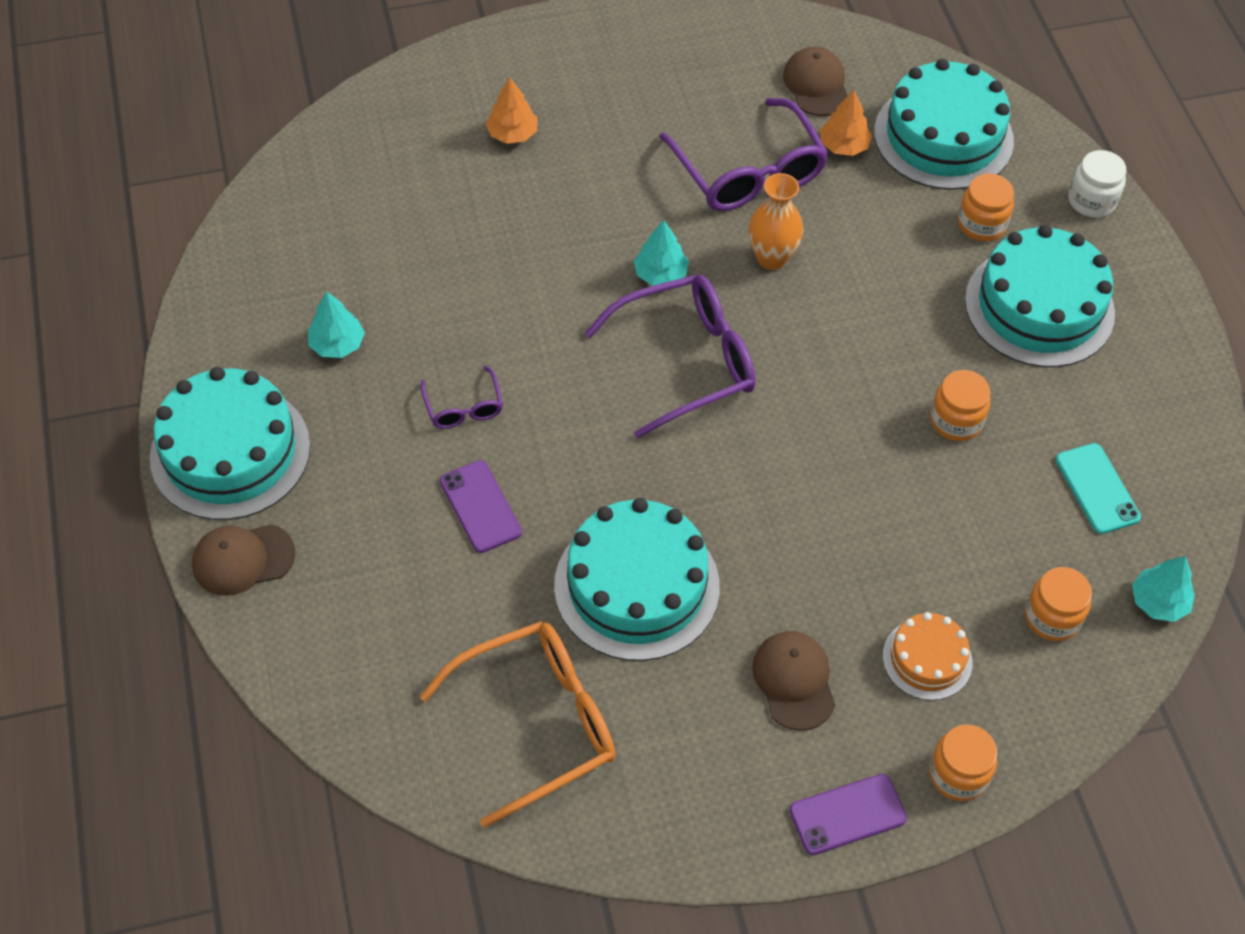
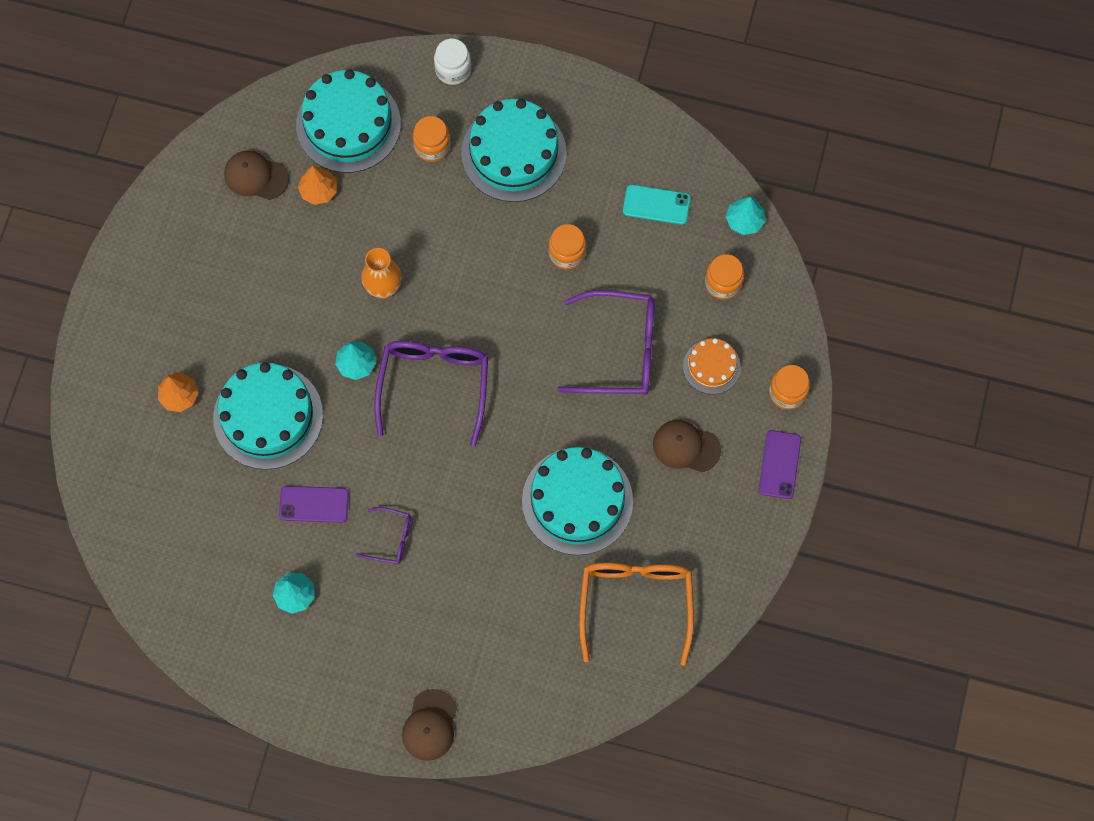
camera: 60 degrees left, 15 degrees up
turquoise cake [150,367,310,520] -> turquoise cake moved to [213,362,323,470]
purple phone [440,460,522,553] -> purple phone moved to [279,486,349,523]
purple glasses [659,98,829,211] -> purple glasses moved to [557,290,655,395]

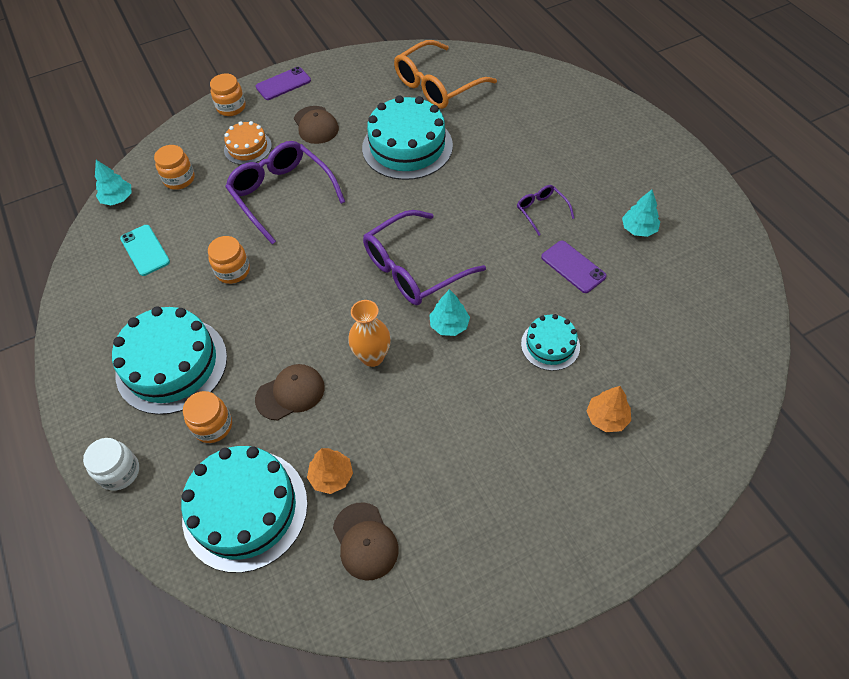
camera: 130 degrees left, 15 degrees down
turquoise cake [213,362,323,470] -> turquoise cake [521,314,580,371], size x0.53
brown cap [402,689,457,761] -> brown cap moved to [255,364,325,420]

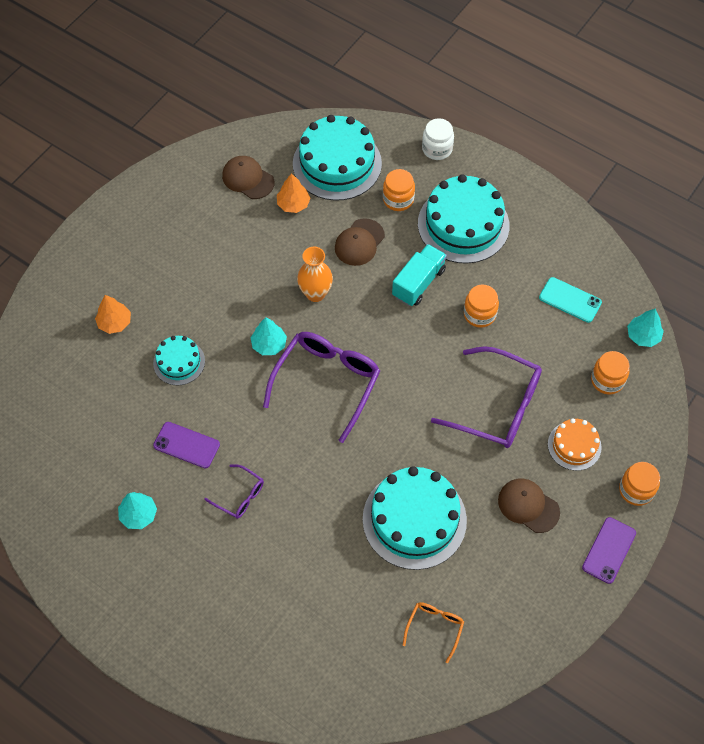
camera: 150 degrees right, 5 degrees up
orange glasses [394,40,497,109] -> orange glasses [403,602,464,663], size x0.49
none -> turquoise truck [392,244,447,306]

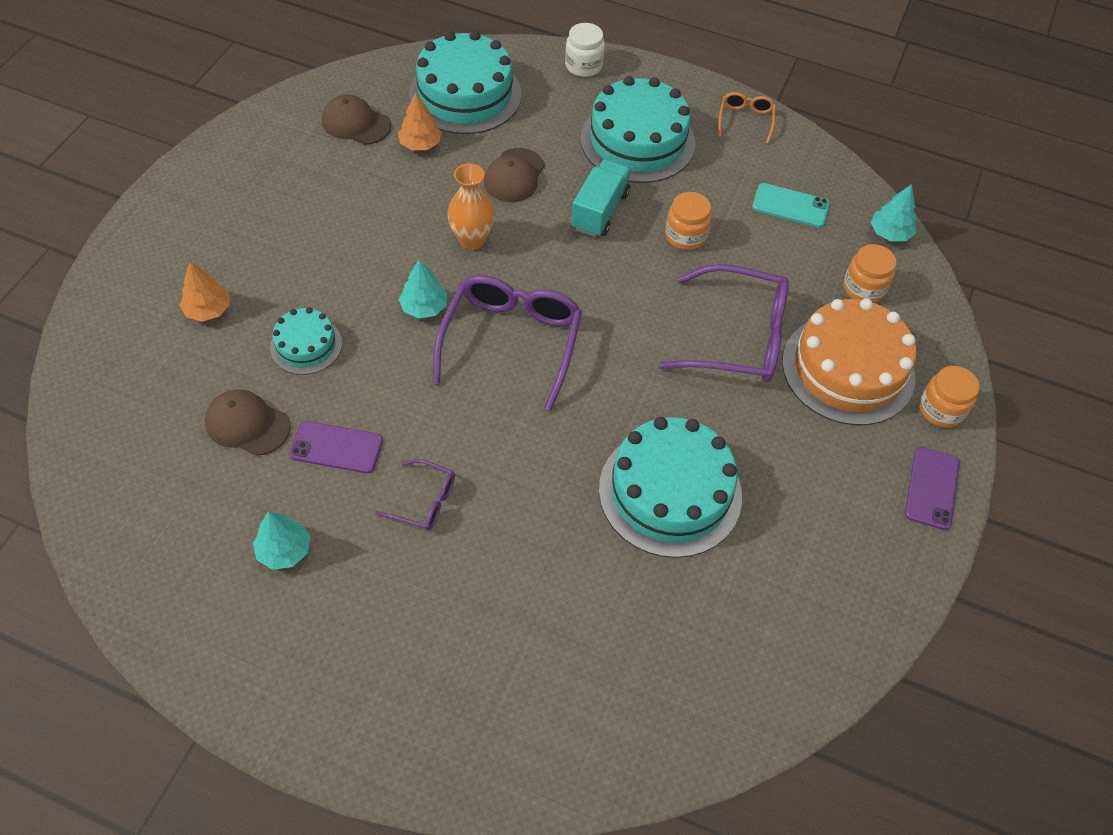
camera: 15 degrees left, 5 degrees down
orange jar [383,169,415,211] -> none
orange glasses [403,602,464,663] -> orange glasses moved to [718,92,776,144]
brown cap [498,479,560,533] -> brown cap moved to [205,389,290,456]
orange cake [548,418,602,471] -> orange cake [782,298,917,425], size x1.89

